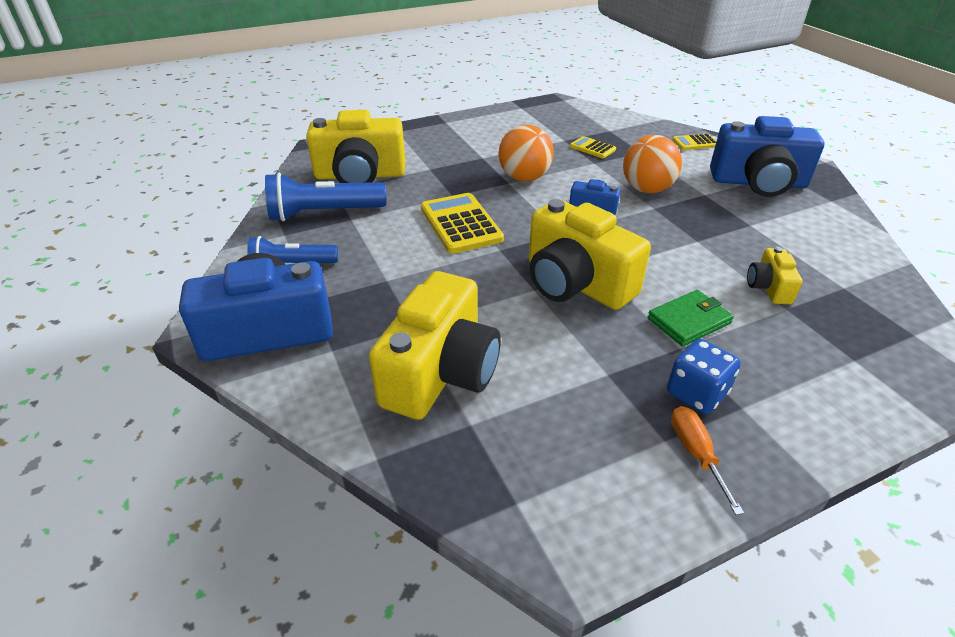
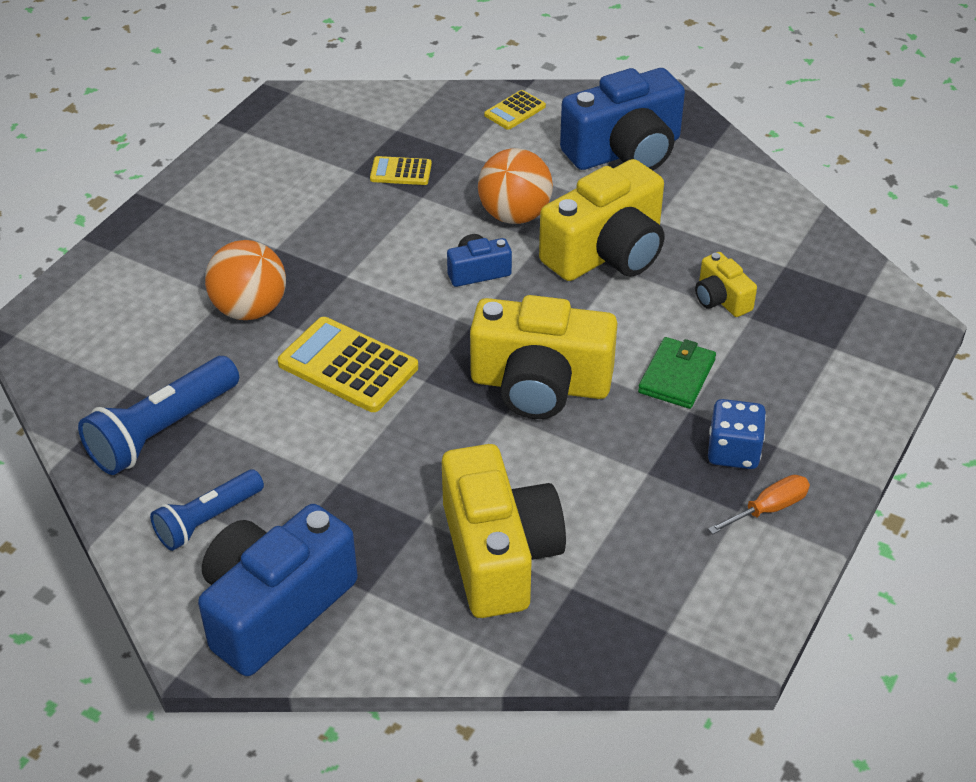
camera: 35 degrees left, 5 degrees up
yellow camera [306,110,405,183] -> yellow camera moved to [539,159,665,281]
orange ball [498,125,554,182] -> orange ball moved to [205,240,286,320]
orange screwdriver [671,406,744,515] -> orange screwdriver turned 105 degrees clockwise [708,475,810,534]

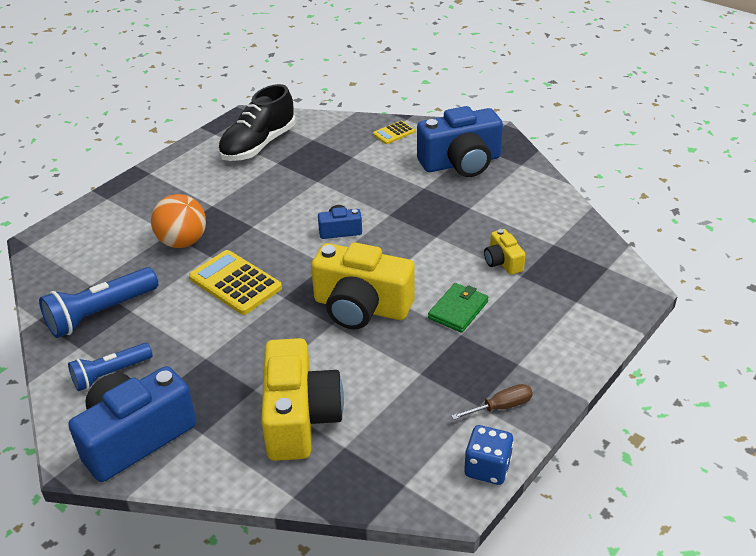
camera: 10 degrees right, 5 degrees down
yellow calculator [370,156,432,185] -> none
orange ball [478,148,553,224] -> none
yellow camera [539,159,665,281] -> none
blue dice [708,399,766,469] -> blue dice moved to [464,425,514,485]
orange screwdriver [708,475,810,534] -> brown screwdriver [451,384,533,420]
none -> black shoe [218,84,296,161]

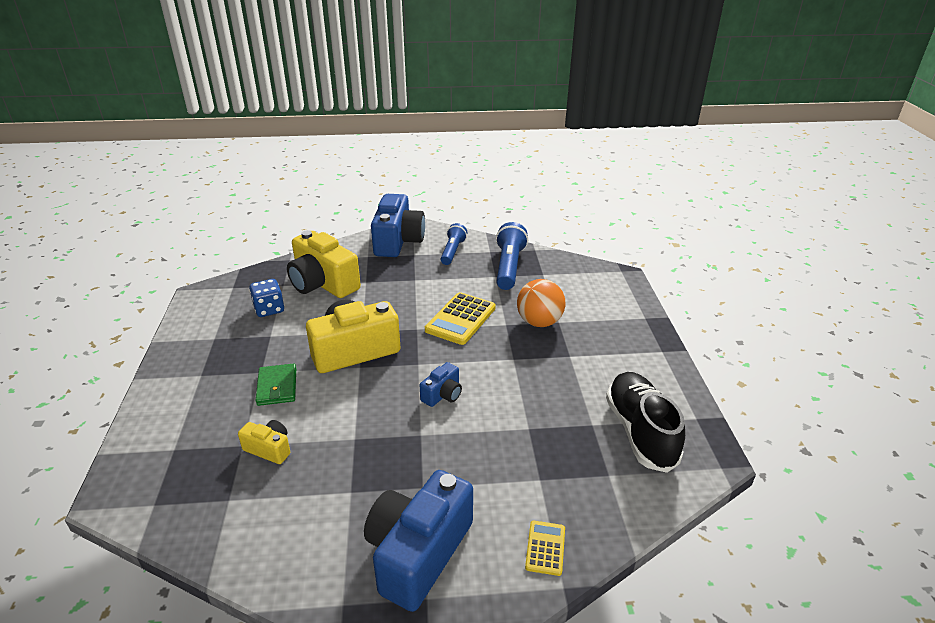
camera: 135 degrees right, 5 degrees down
yellow calculator [189,250,282,315] -> yellow calculator turned 120 degrees clockwise [425,292,496,345]
brown screwdriver [451,384,533,420] -> none
blue dice [464,425,514,485] -> blue dice moved to [249,279,284,317]

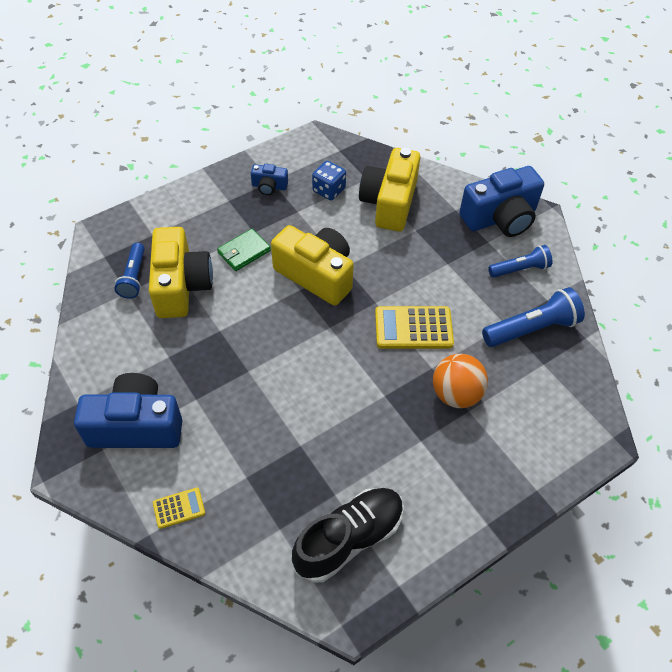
camera: 60 degrees right, 20 degrees up
yellow camera [238,420,290,464] -> yellow camera [149,227,213,318], size x2.10
blue camera [420,362,462,407] -> blue camera moved to [251,164,288,195]
none -> blue flashlight [114,243,145,299]

